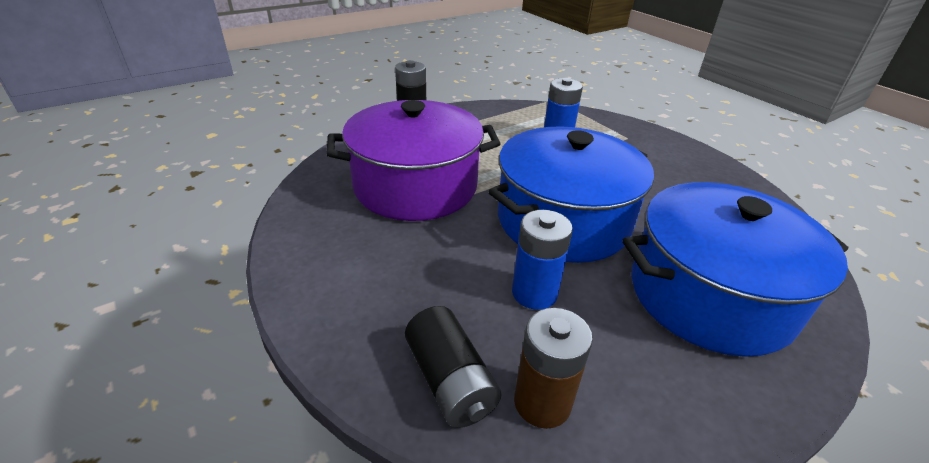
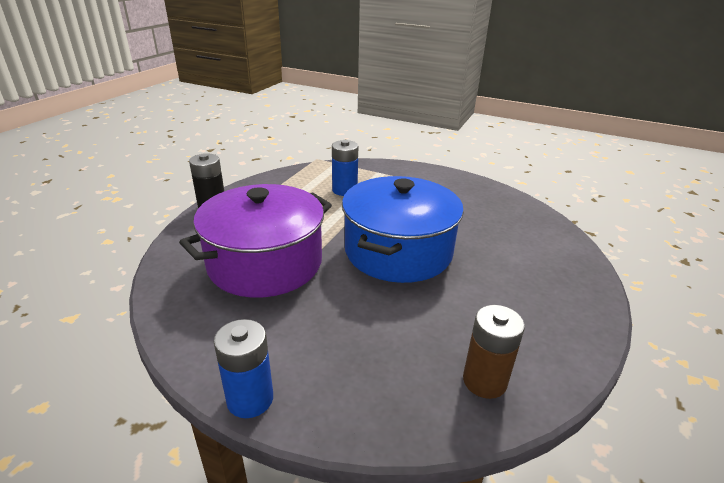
camera: 30 degrees left, 5 degrees down
black battery [405,306,502,428] -> none
blue battery [512,210,573,310] -> blue battery moved to [214,319,273,418]
blue pot [622,182,848,357] -> none

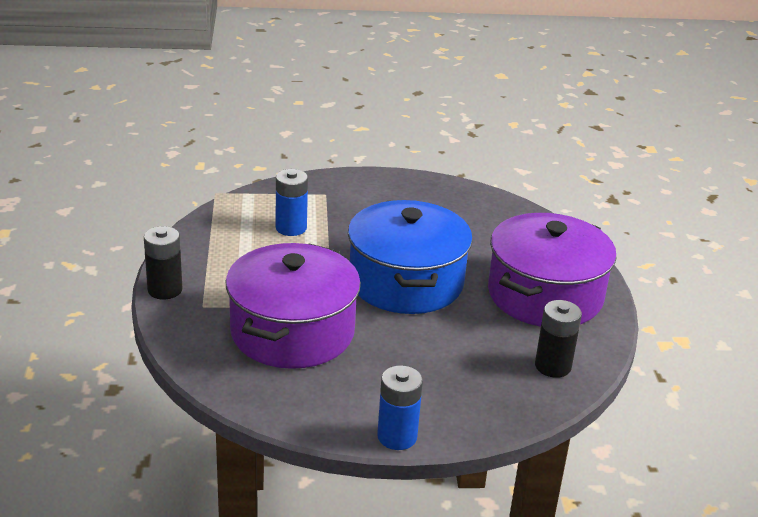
camera: 30 degrees left, 0 degrees up
brown battery [463,305,525,399] -> black battery [535,300,582,378]
none -> purple pot [488,213,617,327]

